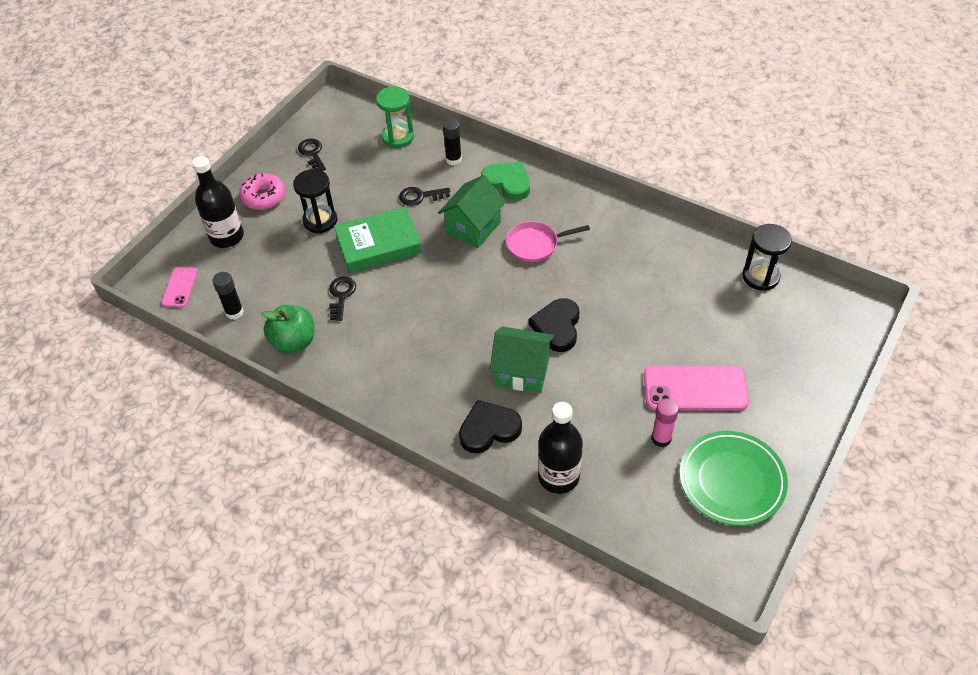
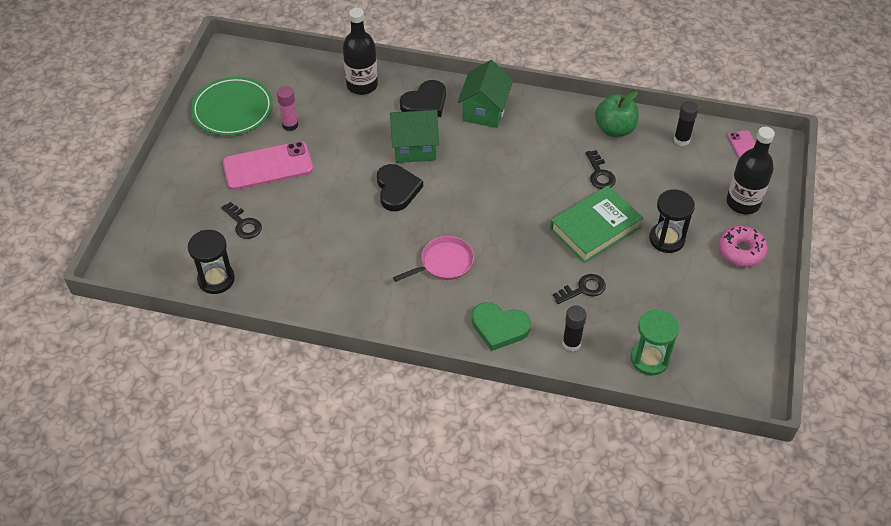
camera: 160 degrees right, 0 degrees up
black key [298,139,326,171] -> black key moved to [221,202,262,239]
green house [438,175,506,248] -> green house moved to [457,60,513,128]

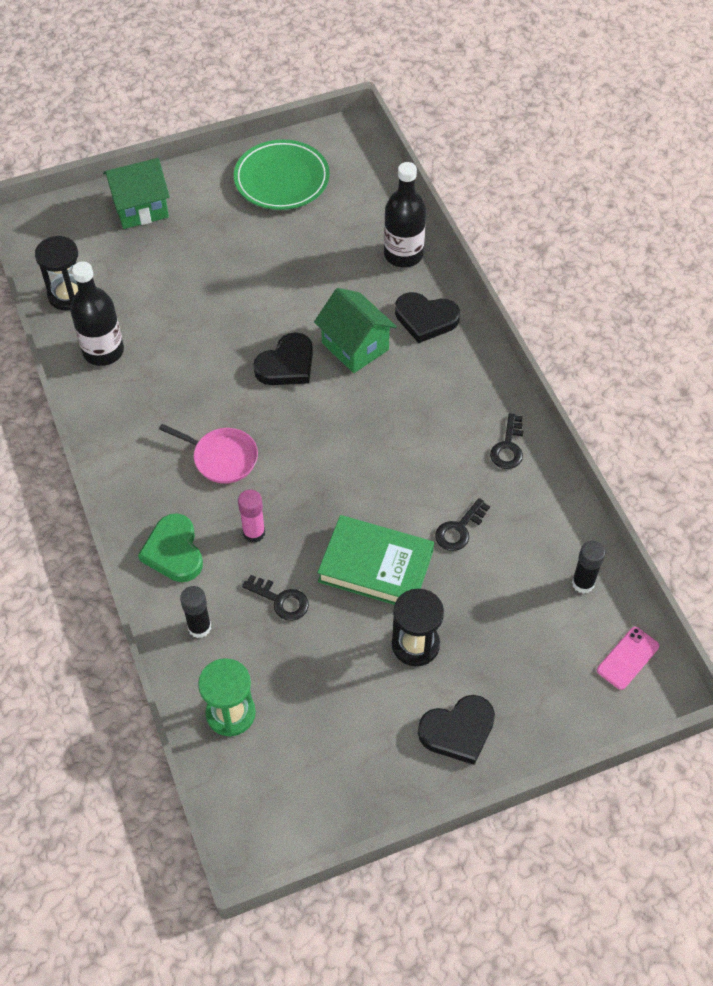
camera: 55 degrees right, 5 degrees up
black key [221,202,262,239] -> black key moved to [490,413,523,469]
pink phone [223,141,313,190] -> none
pink glue stick [277,86,298,131] -> pink glue stick moved to [238,490,265,543]
green house [457,60,513,128] -> green house moved to [103,158,170,229]
green apple [595,91,639,137] -> none
pink donut [718,226,768,267] -> black heart [418,695,495,765]
black bottle [726,127,775,215] -> black bottle moved to [70,261,124,366]

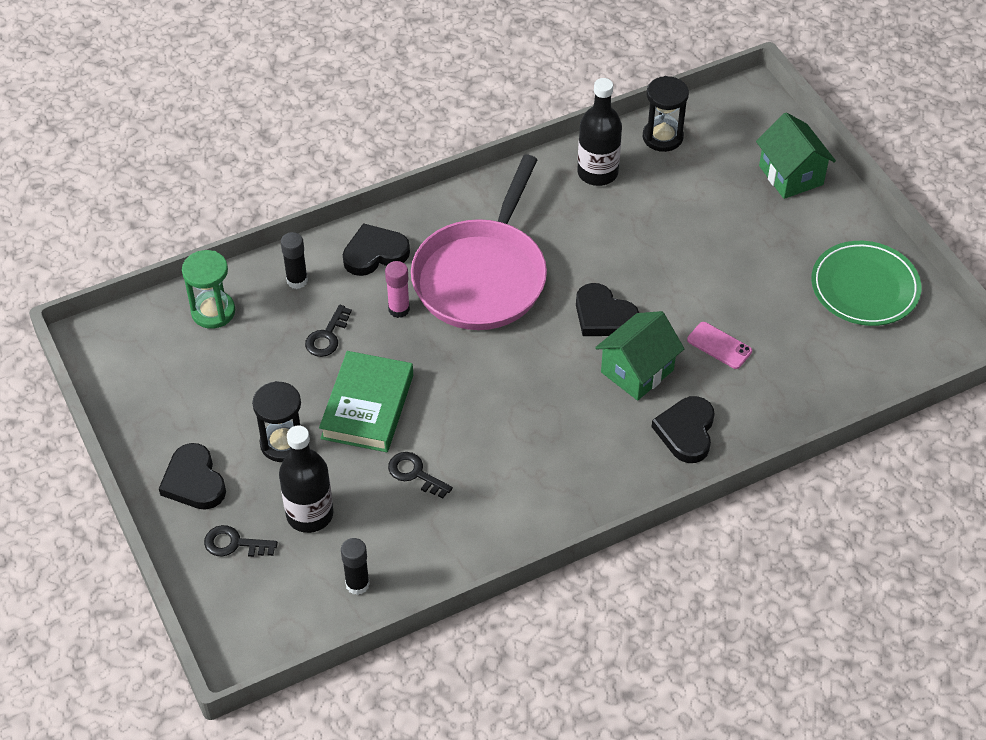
camera: 85 degrees right, 5 degrees down
green heart [138,513,203,582] -> black heart [343,223,410,276]
pink pan [159,424,258,483] -> pink pan [411,155,547,330], size x2.14
black bottle [384,162,426,268] -> black bottle moved to [279,426,333,533]
black key [490,413,523,469] -> black key moved to [204,525,278,557]
pink phone [597,627,659,690] -> pink phone moved to [687,322,752,369]

